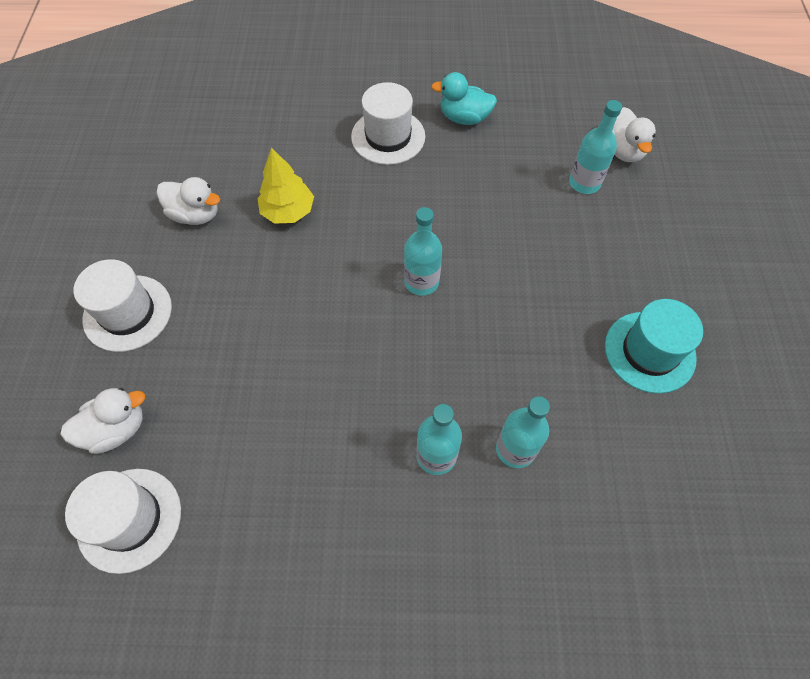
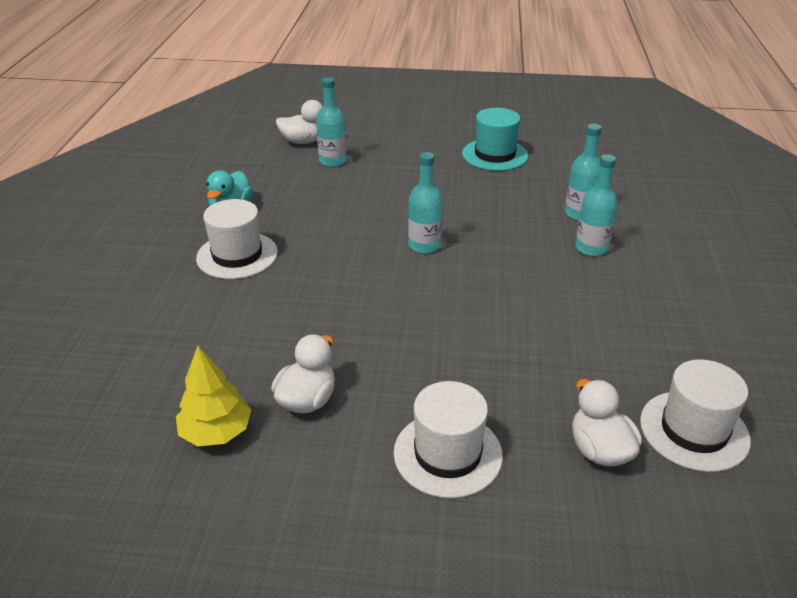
camera: 85 degrees left, 25 degrees down
yellow tree [257,148,314,224] -> yellow tree moved to [176,346,251,446]

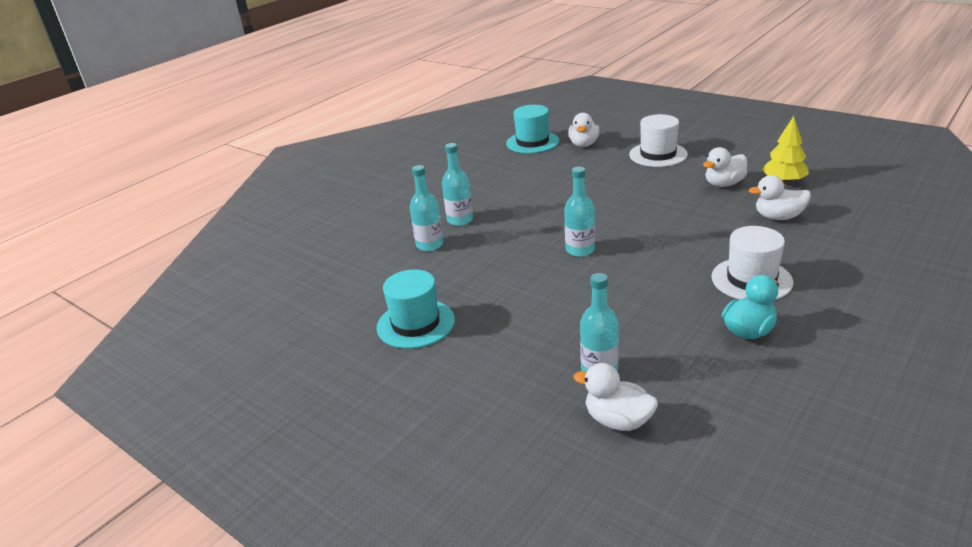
camera: 145 degrees left, 5 degrees down
white hat [640,359,751,472] -> turquoise hat [506,105,559,153]
none -> white duck [749,175,811,220]

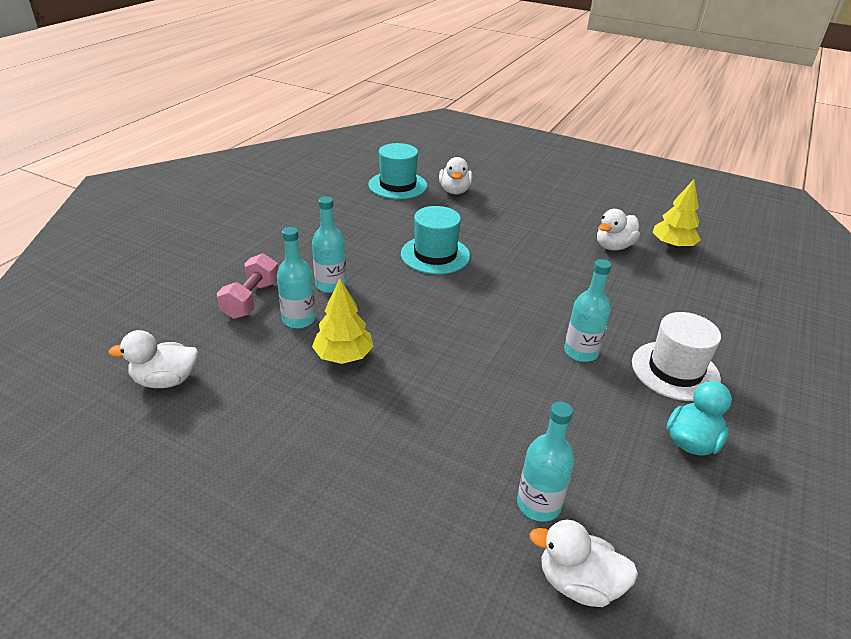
camera: 15 degrees left, 5 degrees up
turquoise hat [377,269,455,349] -> turquoise hat moved to [401,206,470,274]
turquoise bottle [564,167,595,257] -> turquoise bottle moved to [564,259,611,362]
white hat [629,114,688,167] -> none
white duck [749,175,811,220] -> white duck moved to [108,330,198,388]
none -> pink dumbbell [217,253,278,319]
none -> yellow tree [312,279,374,364]

